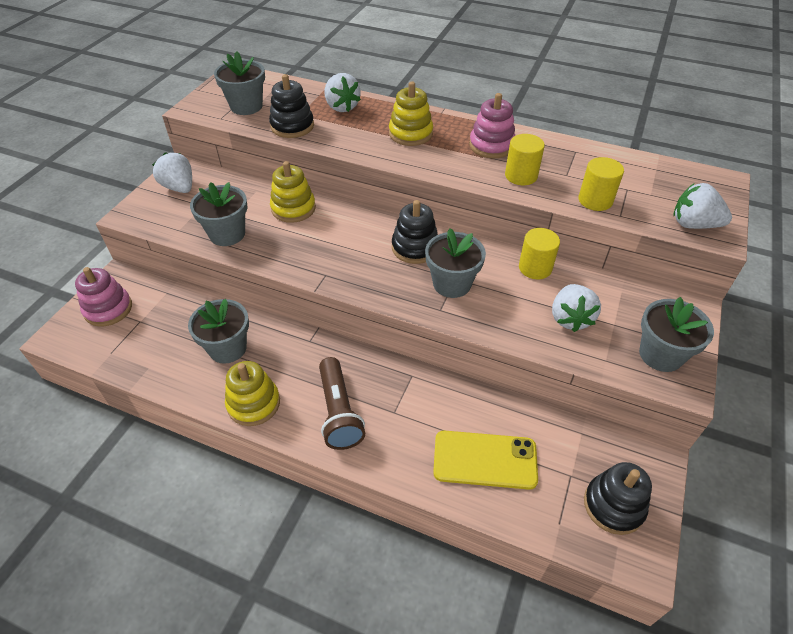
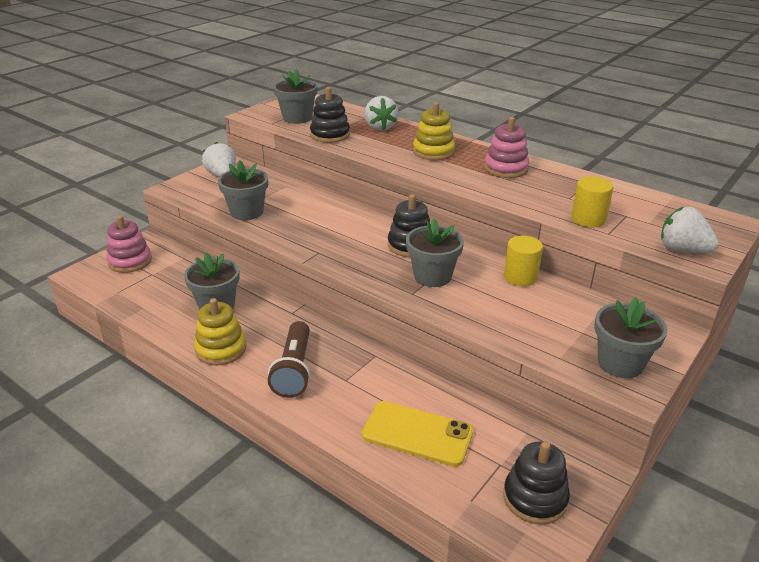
camera: 15 degrees right, 15 degrees down
yellow stacking toy [270,161,316,223] -> none
yellow cylinder [505,134,545,185] -> none
white strawberry [552,284,601,332] -> none

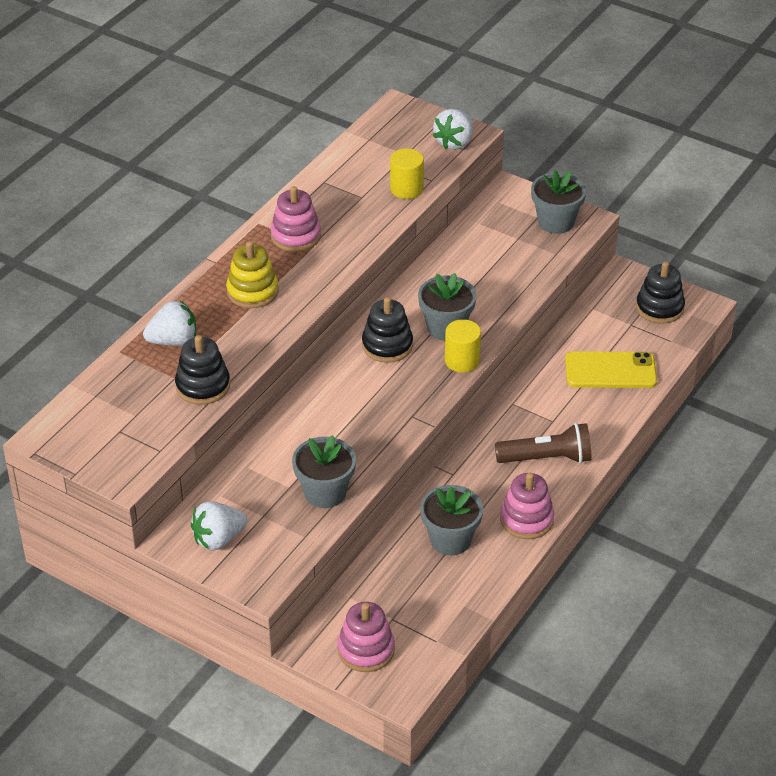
camera: 95 degrees left, 10 degrees up
yellow stacking toy [194,298,246,365] -> pink stacking toy [500,473,554,539]
grey flower pot [273,69,318,124] -> none
yellow phone [362,401,474,467] -> yellow phone turned 75 degrees clockwise [565,351,657,388]
yellow cylinder [504,236,543,286] -> yellow cylinder moved to [445,319,481,373]

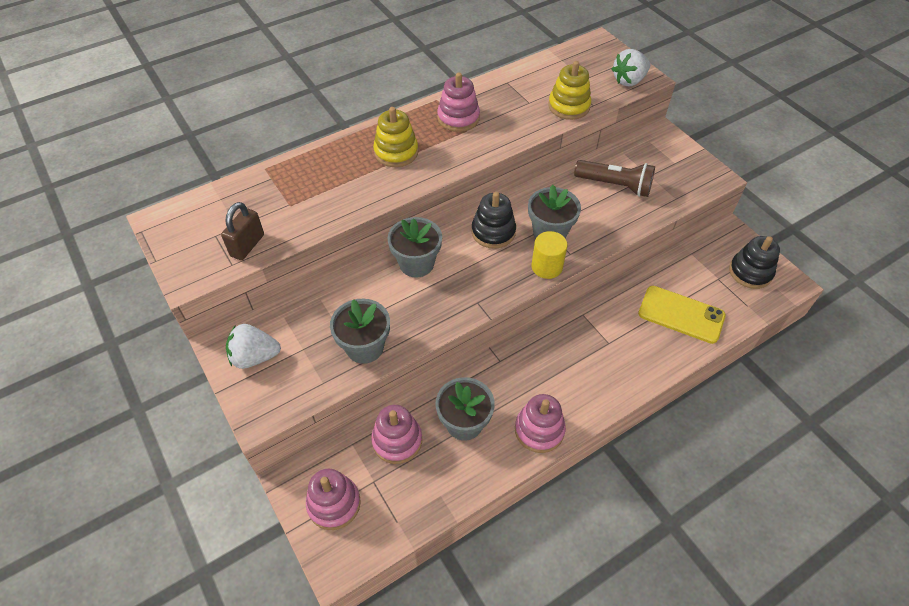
camera: 25 degrees right, 10 degrees up
white strawberry [143,301,196,346] -> none
black stacking toy [175,335,230,405] -> none
yellow cylinder [390,148,424,199] -> yellow stacking toy [548,61,591,120]
brown flashlight [495,423,592,463] -> brown flashlight moved to [574,160,655,197]
grey flower pot [531,170,586,234] -> grey flower pot moved to [387,217,442,278]
none -> brown padlock [221,202,264,260]
none -> pink stacking toy [371,405,422,464]

